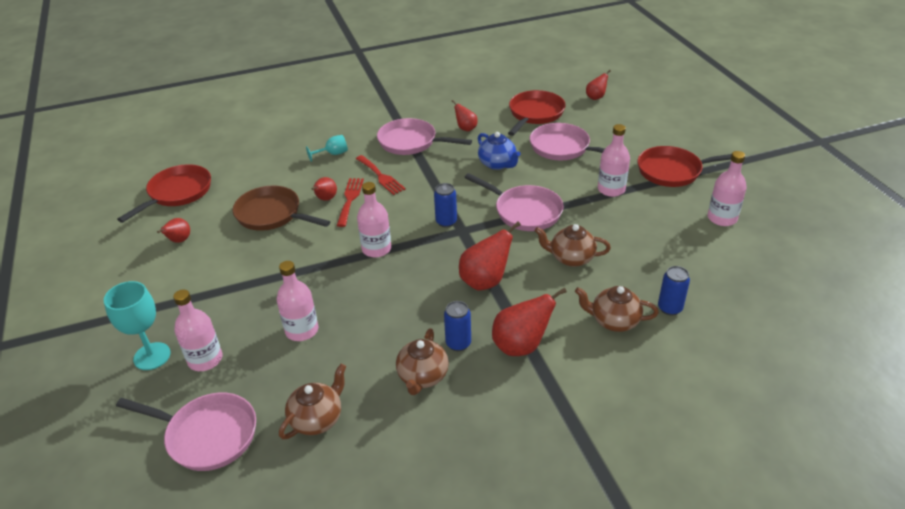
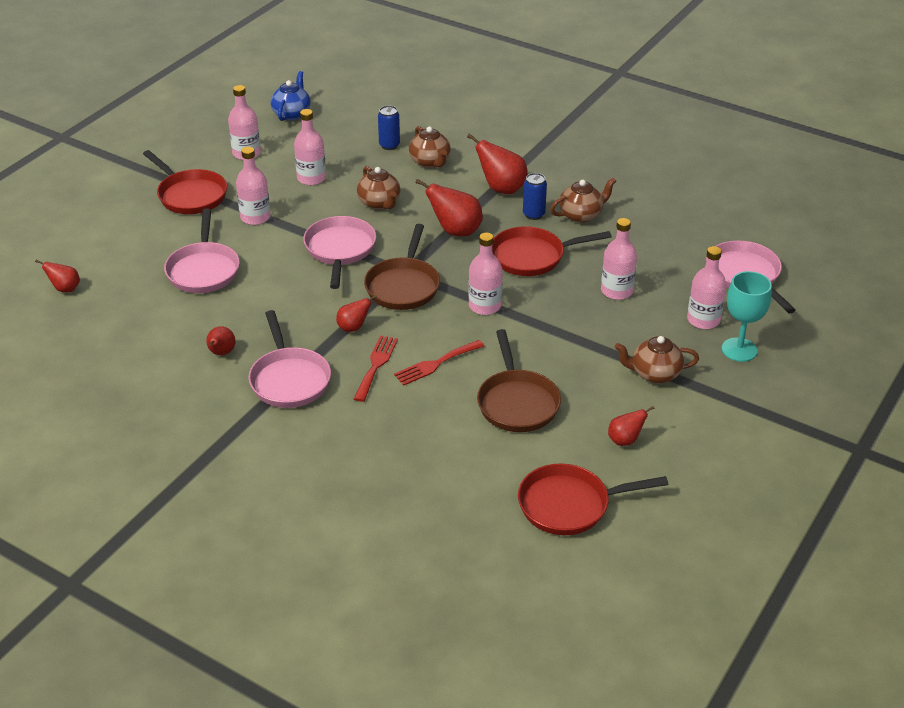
camera: 130 degrees left, 0 degrees up
brown teapot [279,364,346,439] -> brown teapot moved to [615,336,699,383]
turquoise goblet [306,135,348,162] -> none
red pear [312,177,337,201] -> red pear moved to [336,295,377,332]
blue can [434,183,457,228] -> brown pan [364,224,440,310]
blue teapot [478,132,521,170] -> blue teapot moved to [271,71,311,121]
red pan [508,90,566,136] -> red pan moved to [492,226,612,276]
none -> pink bottle [294,109,326,185]

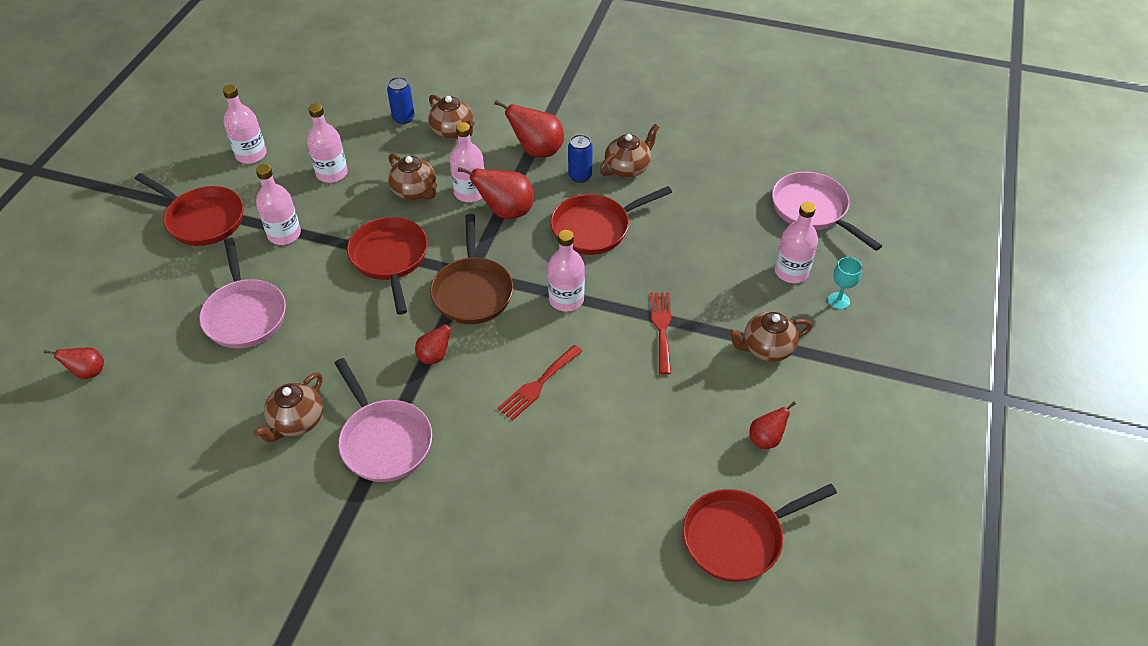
camera: 15 degrees left, 10 degrees up
red pear [206,326,235,355] -> brown teapot [253,372,323,442]
blue teapot [271,71,311,121] -> none
pink pan [303,216,376,289] -> red pan [347,217,428,315]
red fork [354,335,398,402] -> red fork moved to [650,292,671,374]
brown pan [477,329,561,432] -> none
pink bottle [601,218,637,300] -> pink bottle moved to [450,122,484,202]
turquoise goblet [722,271,772,362] -> turquoise goblet [828,257,862,309], size x0.59

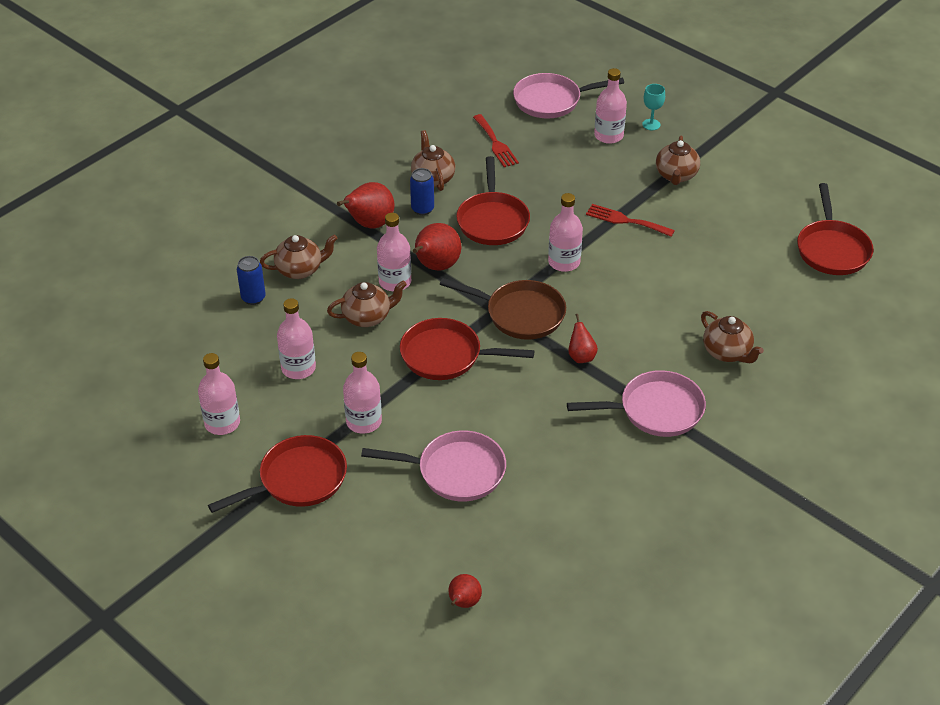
camera: 65 degrees left, 5 degrees down
brown teapot [253,372,323,442] -> brown teapot moved to [701,311,764,363]
red fork [498,345,583,421] -> red fork moved to [473,114,519,167]
red pear [749,402,796,449] -> none

